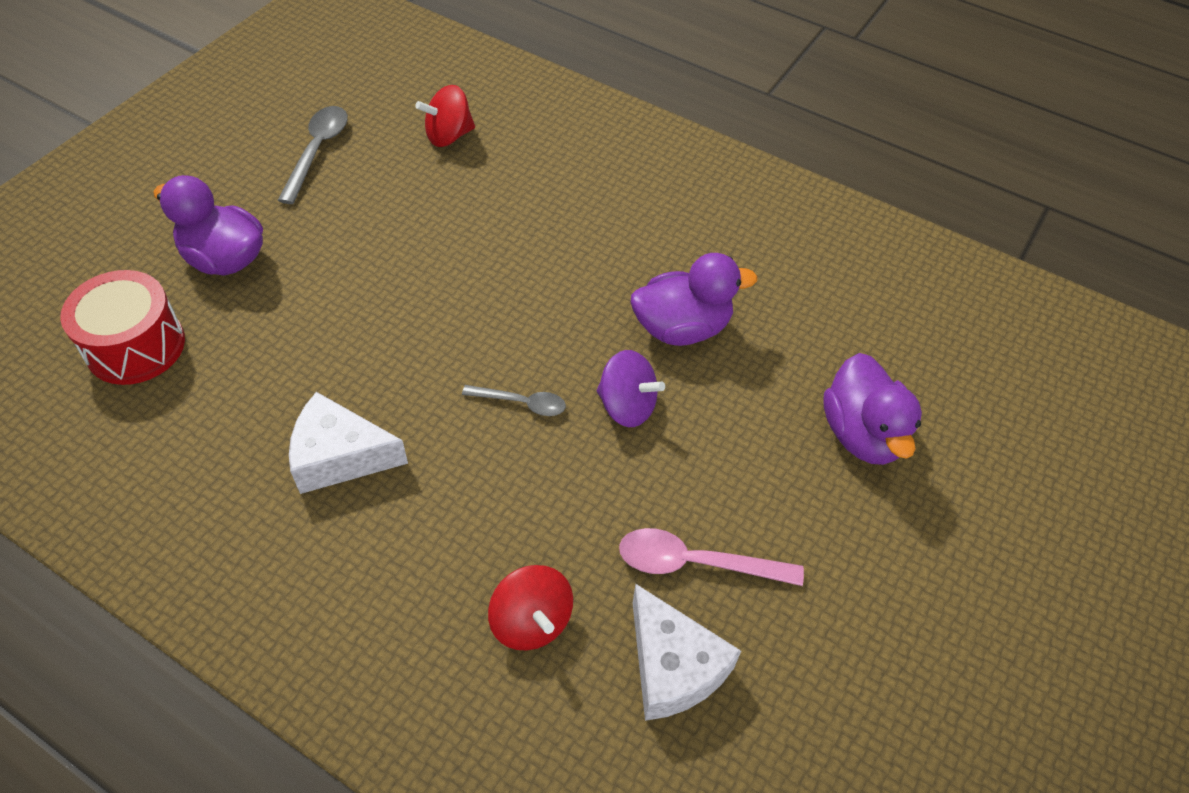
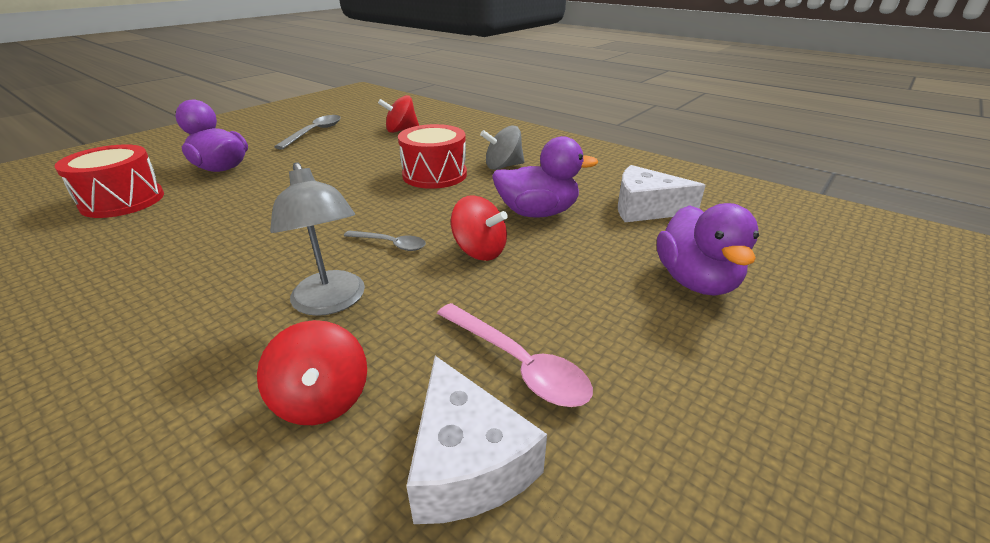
camera: 10 degrees right, 20 degrees down
white cheese [289,392,408,494] -> white cheese moved to [618,165,706,222]
purple spinning top [597,350,665,427] -> red spinning top [451,195,508,261]
pink spoon [619,528,804,586] -> pink spoon turned 150 degrees counterclockwise [437,303,593,407]
none -> grey lamp [270,162,365,316]
none -> red drum [398,124,467,189]
none -> grey spinning top [480,126,525,170]

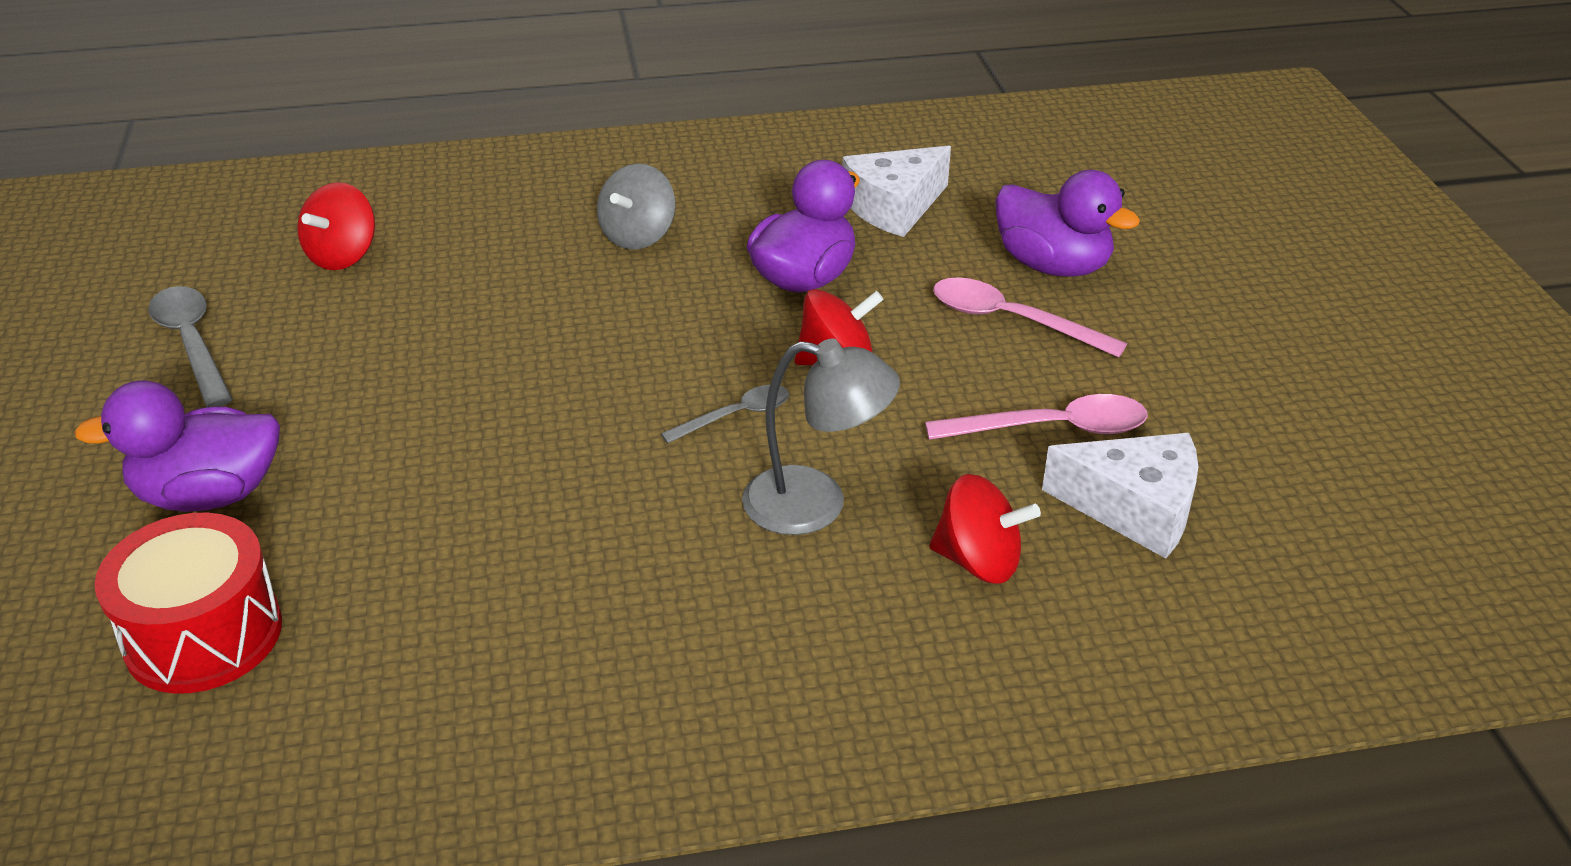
camera: 50 degrees left, 5 degrees up
red drum [398,124,467,189] -> none
none -> pink spoon [933,277,1127,358]

